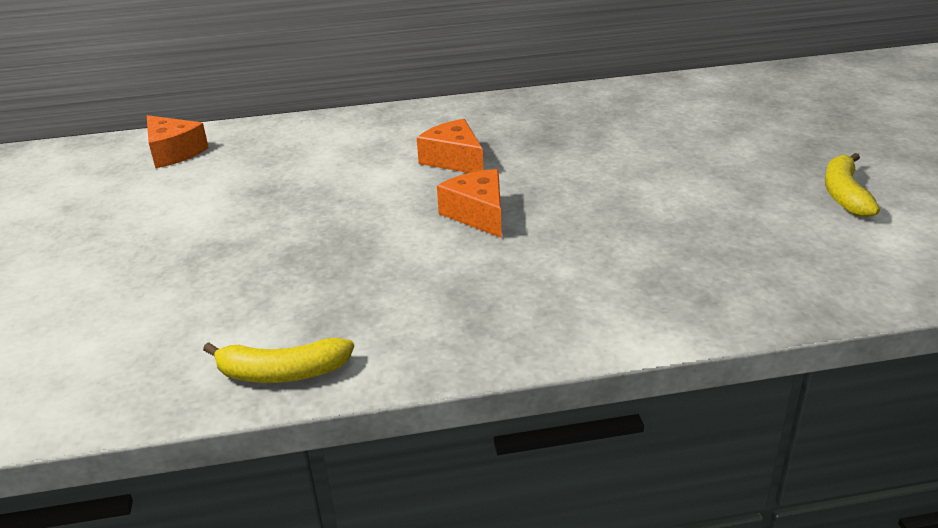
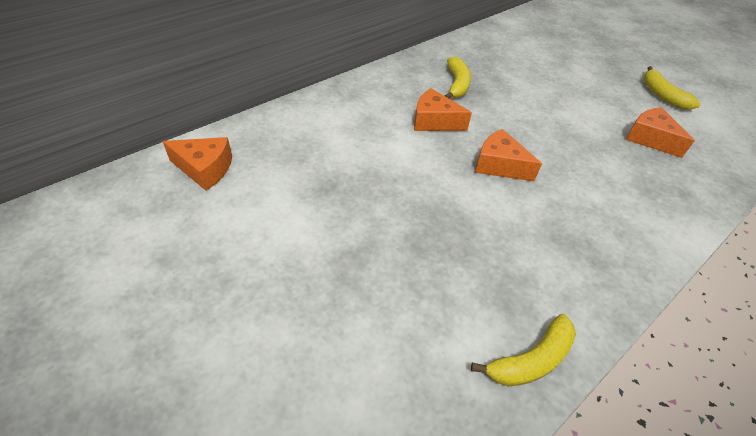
camera: 35 degrees left, 15 degrees up
none -> yellow banana [445,56,471,98]
none -> orange cheese [626,107,695,158]

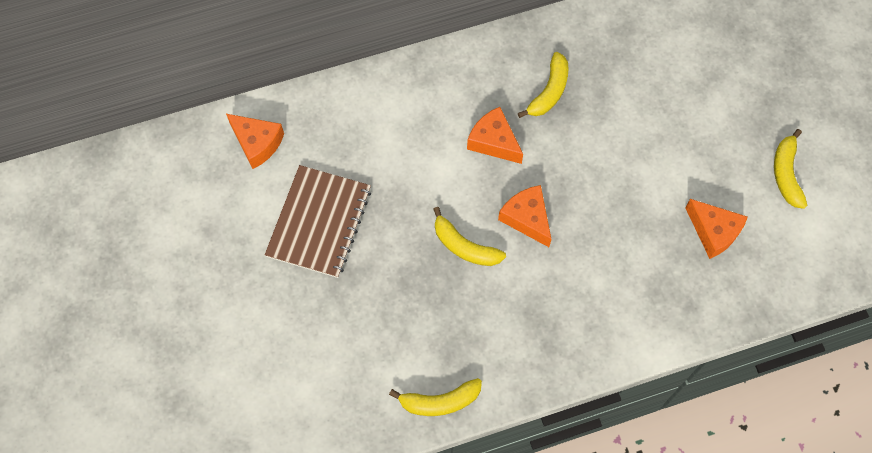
camera: 25 degrees right, 20 degrees up
orange cheese [626,107,695,158] -> orange cheese turned 150 degrees clockwise [685,199,748,259]
none -> brown notebook [265,165,371,278]
none -> yellow banana [433,207,506,266]

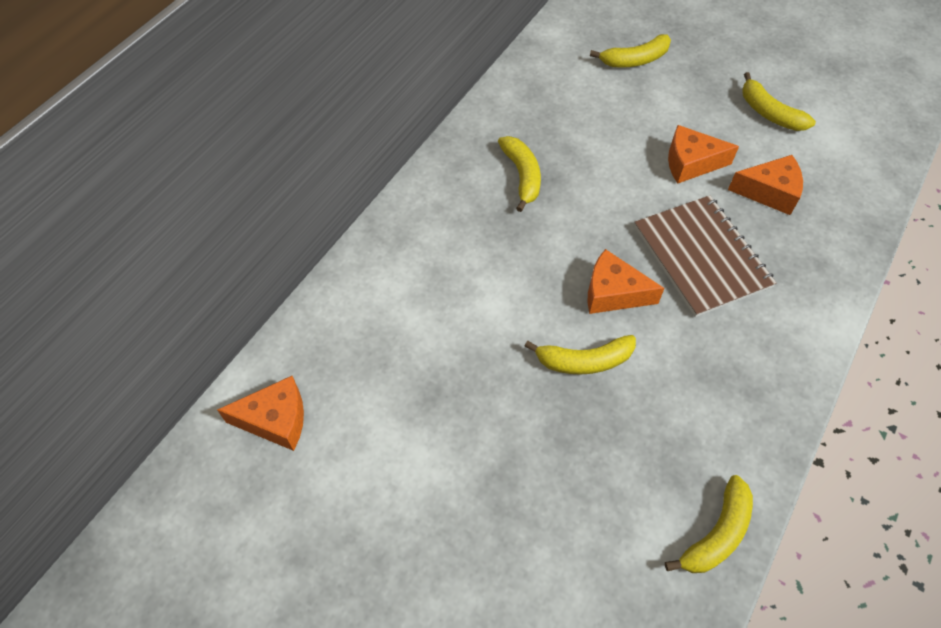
camera: 40 degrees left, 10 degrees down
brown notebook [265,165,371,278] -> brown notebook moved to [634,195,776,317]
orange cheese [467,107,523,164] -> orange cheese moved to [668,125,739,184]
none -> yellow banana [590,34,671,68]

